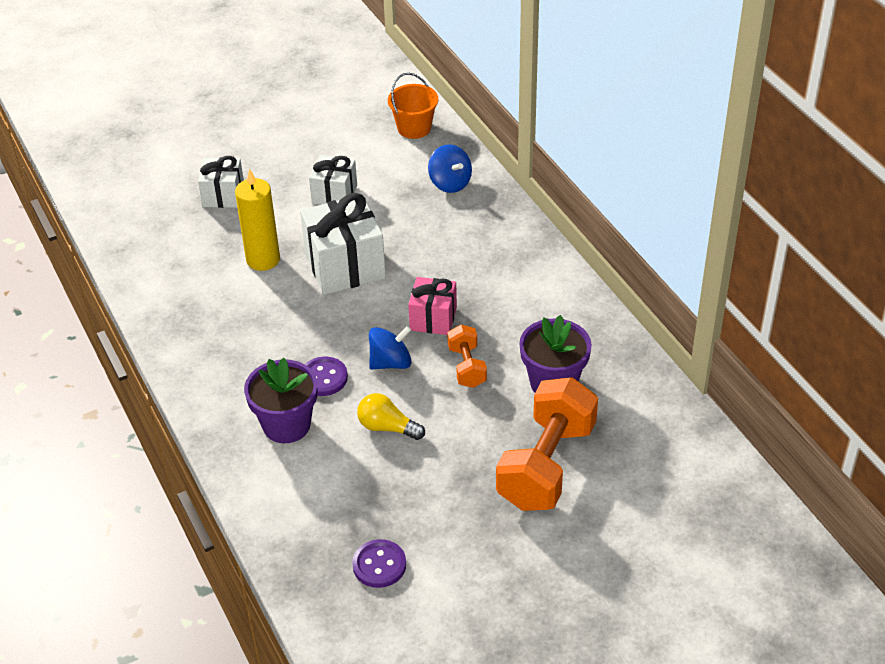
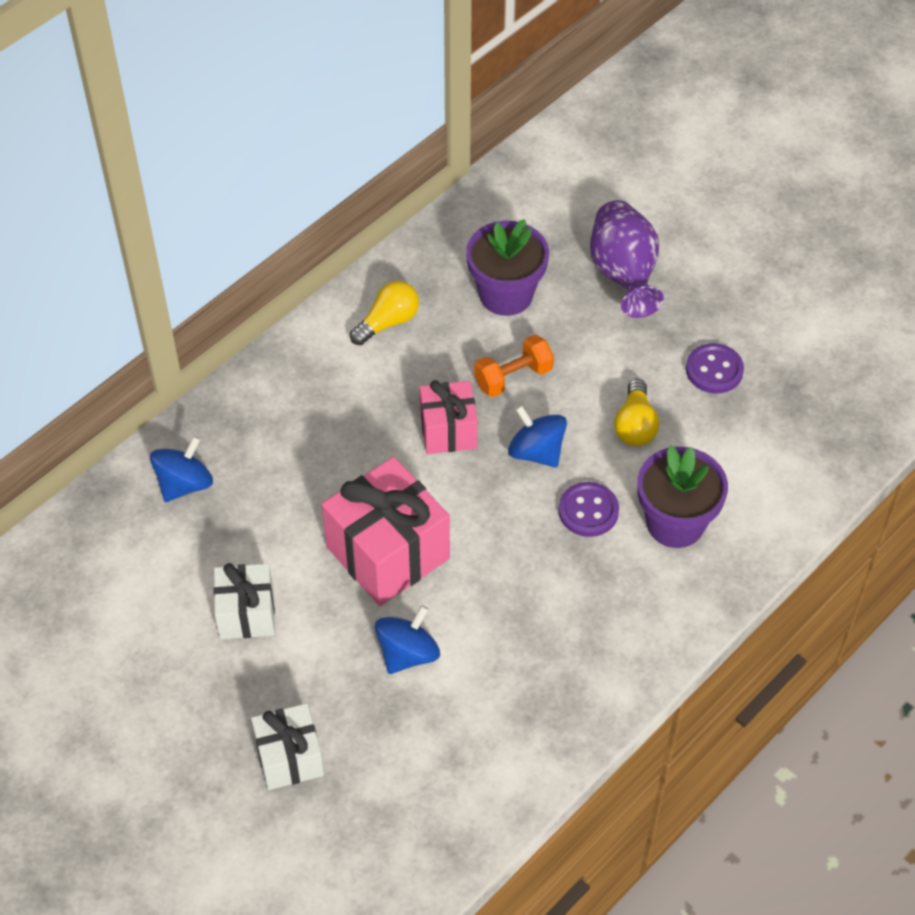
camera: 110 degrees left, 10 degrees up
yellow candle [235,169,280,271] -> blue spinning top [375,605,440,674]
white gift [300,193,386,295] -> pink gift [322,457,450,606]
purple button [352,539,406,588] -> purple button moved to [686,343,744,393]
orange bucket [388,73,438,139] -> none
orange dumbbell [496,377,598,511] -> purple vase [590,200,664,318]
none -> yellow light bulb [350,281,419,345]

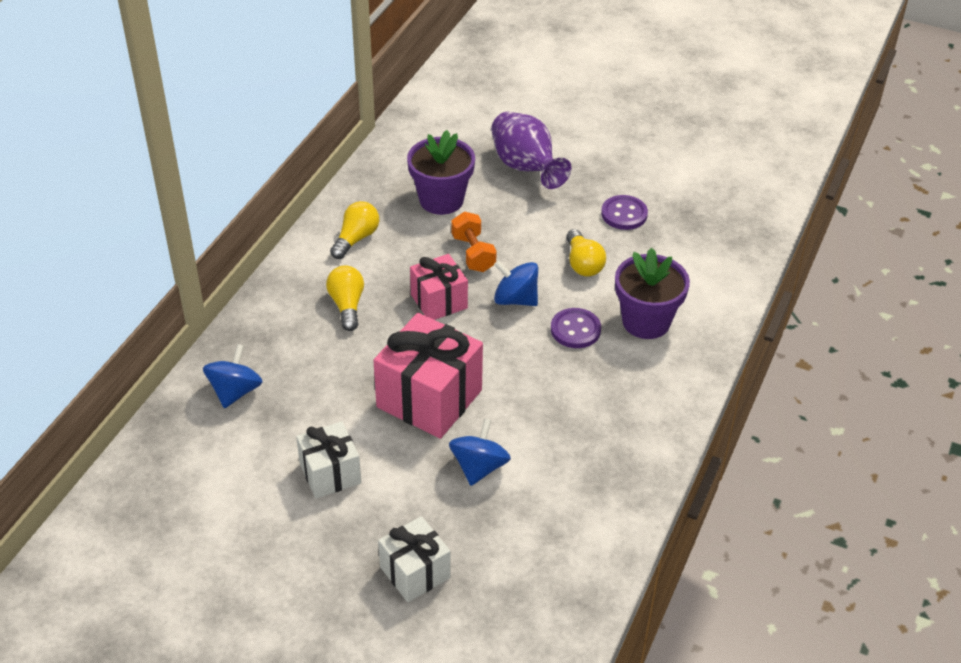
camera: 20 degrees left, 10 degrees down
orange dumbbell [474,335,554,397] -> orange dumbbell turned 60 degrees counterclockwise [451,212,497,272]
none -> yellow light bulb [326,265,364,331]

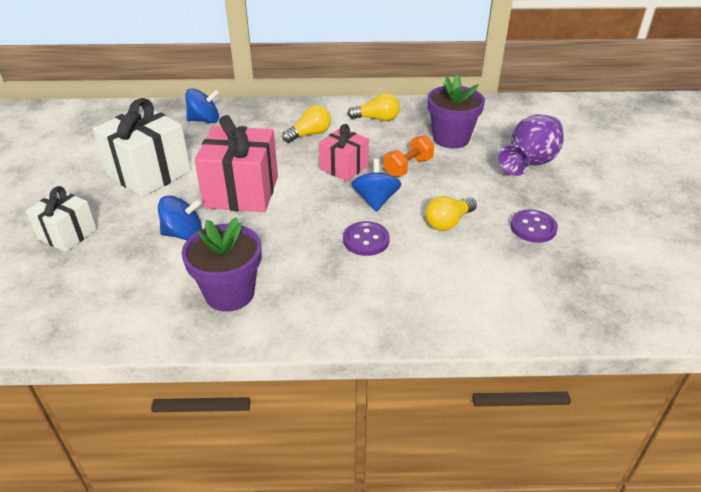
camera: 65 degrees right, 5 degrees down
white gift [296,421,361,499] -> white gift [93,98,191,198], size x1.67
purple flower pot [615,247,690,339] -> purple flower pot moved to [182,218,262,312]

